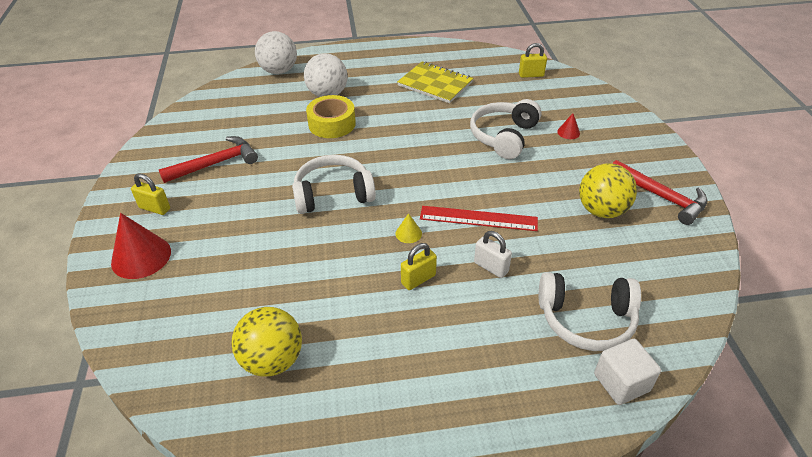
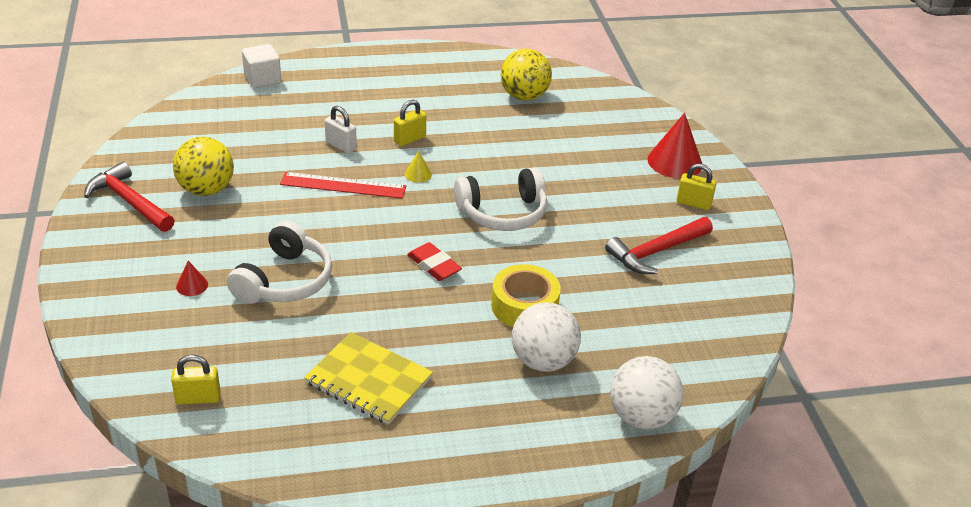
camera: 175 degrees right, 5 degrees down
white headphones [539,272,641,351] -> none
none -> red eraser [407,242,462,281]

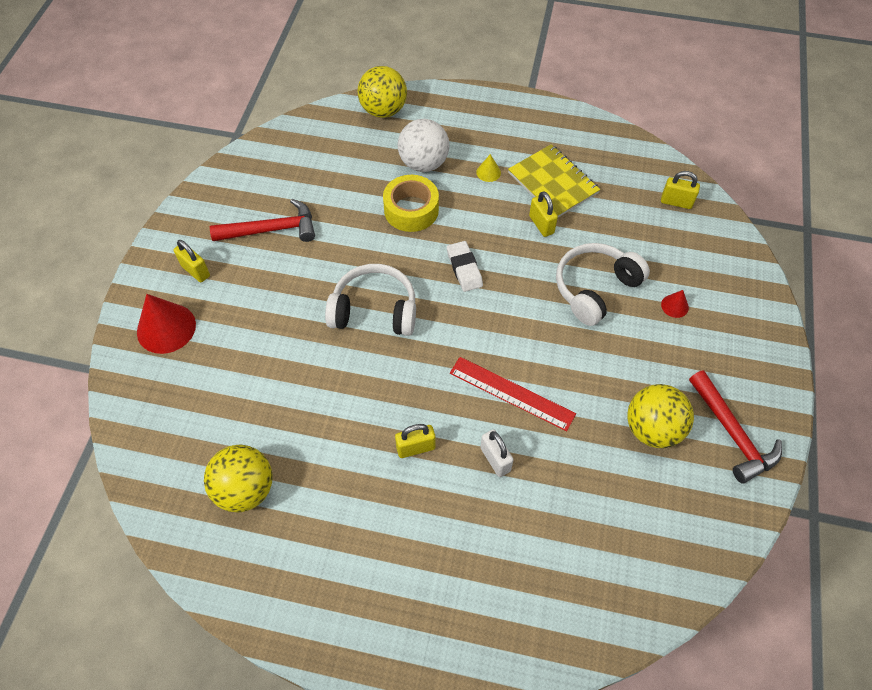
camera: 155 degrees left, 20 degrees up
white cube [242,44,281,88] -> none
yellow cone [405,151,432,183] -> yellow cone moved to [476,154,501,182]
red eraser [407,242,462,281] -> white eraser [447,241,483,292]
white ball [610,356,683,429] -> yellow ball [358,66,407,118]
none -> yellow padlock [529,191,558,237]

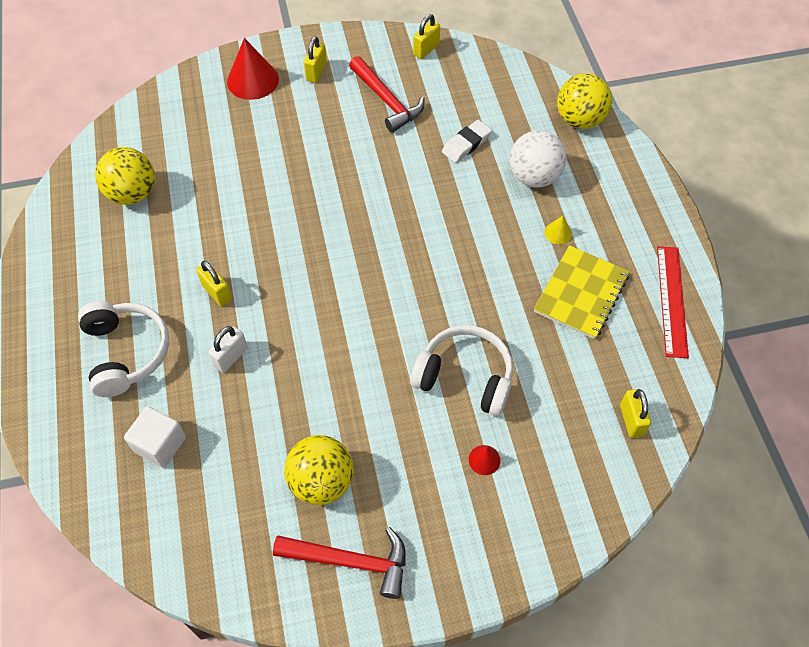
camera: 65 degrees right, 0 degrees up
white headphones [325,264,416,336] -> white headphones moved to [78,301,169,397]
yellow tape [383,175,439,232] -> none
white eraser [447,241,483,292] -> white eraser moved to [442,120,492,163]
red ruler [450,357,576,431] -> red ruler moved to [657,246,689,358]
yellow padlock [529,191,558,237] -> yellow padlock moved to [413,14,440,59]
red hammer [689,370,782,483] -> red hammer turned 120 degrees counterclockwise [273,527,406,599]
none -> white cube [124,406,186,468]

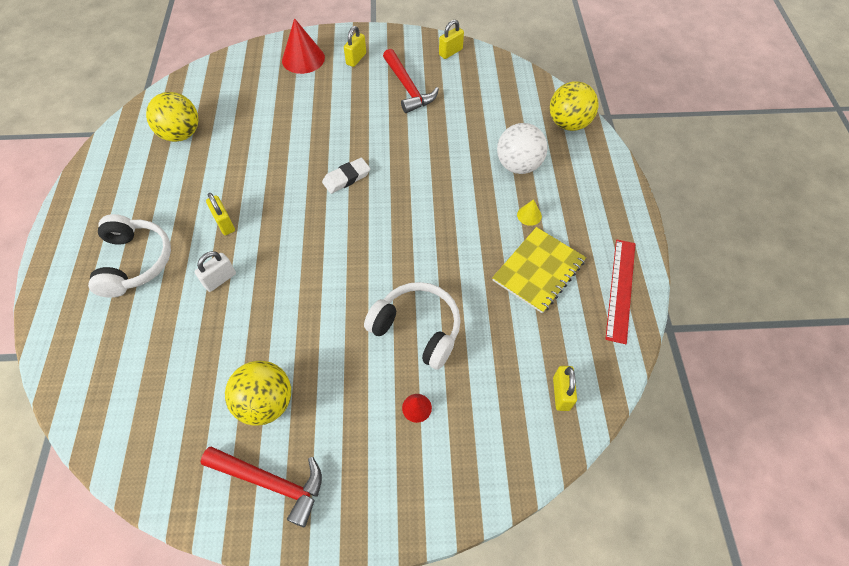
camera: 10 degrees right, 0 degrees up
white cube [124,406,186,468] -> none
white eraser [442,120,492,163] -> white eraser moved to [322,157,370,194]

